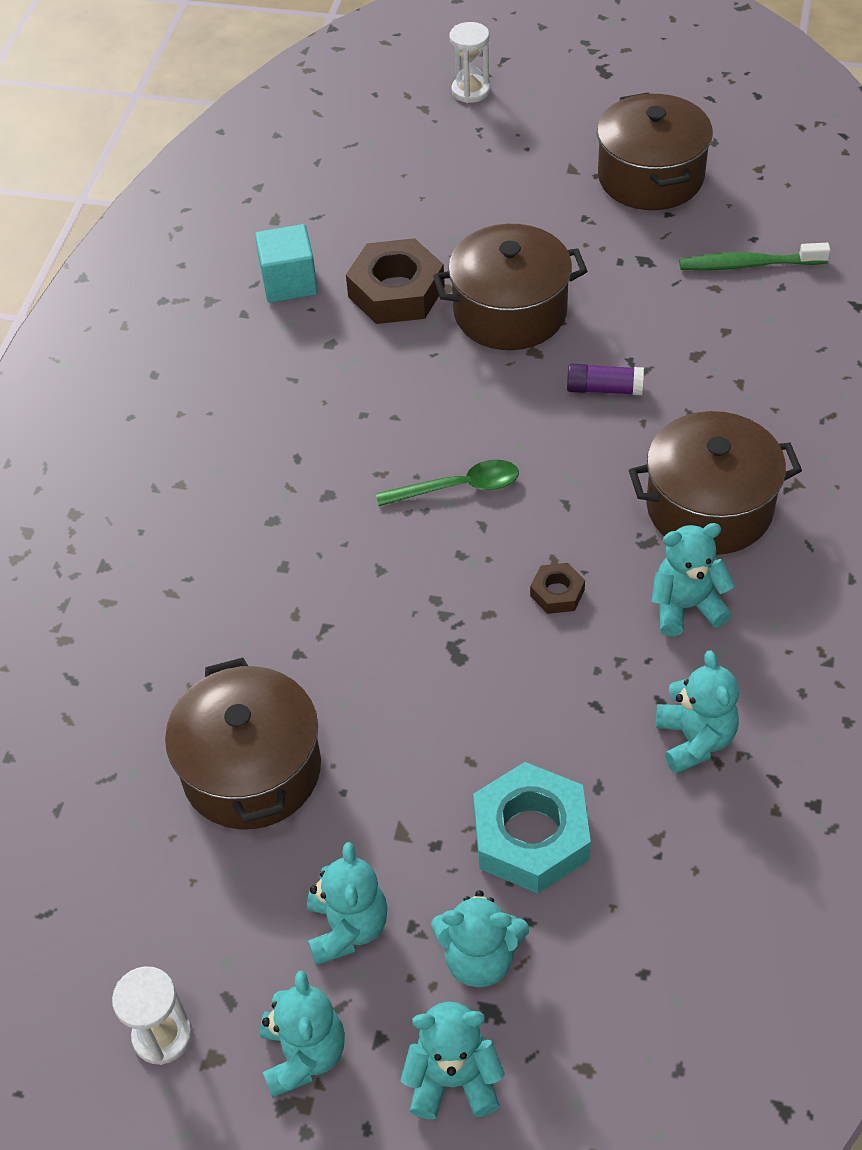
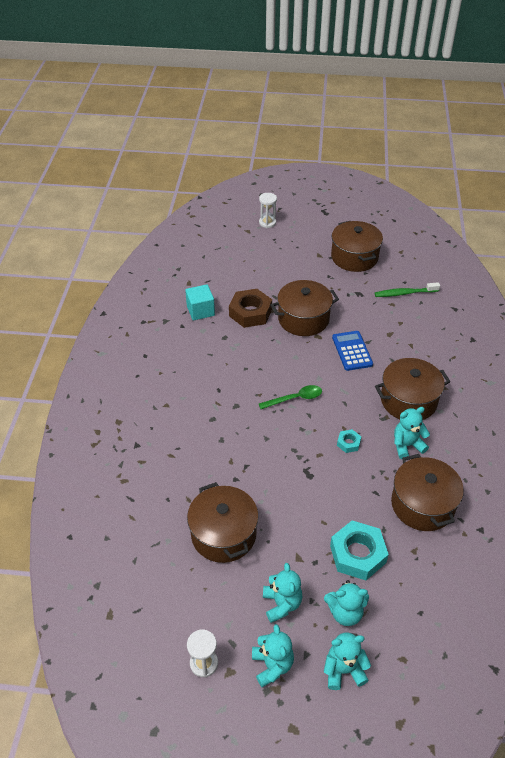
camera: 10 degrees left, 5 degrees down
brown nut [530,563,585,614] -> turquoise nut [337,429,361,453]
purple glue stick [567,364,644,395] -> blue calculator [332,331,373,371]
turquoise teddy bear [656,650,739,774] -> brown pot [391,454,464,531]

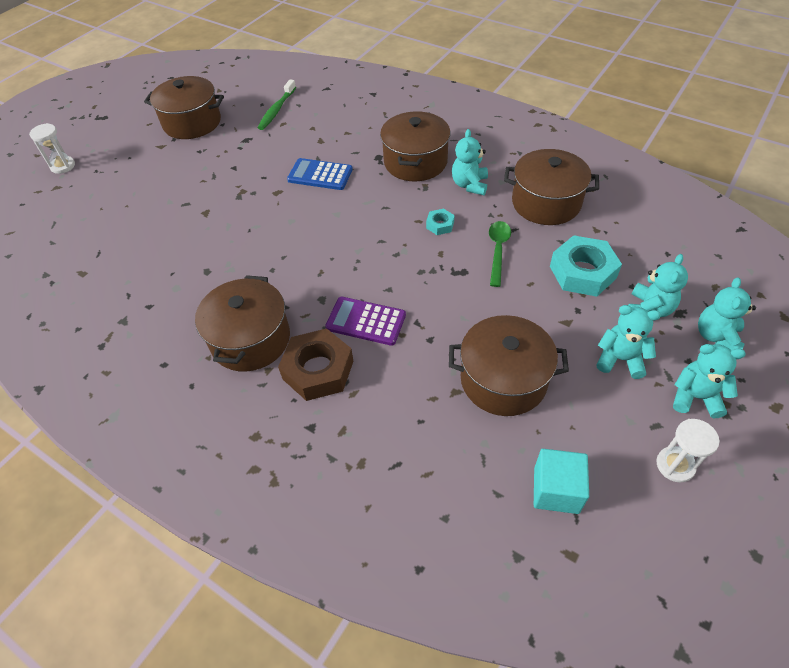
camera: 60 degrees left, 5 degrees up
turquoise cube [185,284,215,320] -> turquoise cube moved to [534,449,589,514]
brown nut [229,289,272,328] -> brown nut moved to [278,328,354,401]
green spoon [259,385,322,409] -> green spoon moved to [489,221,511,287]
brown pot [271,280,339,336] -> brown pot moved to [195,275,290,372]
none -> purple calculator [325,297,406,346]

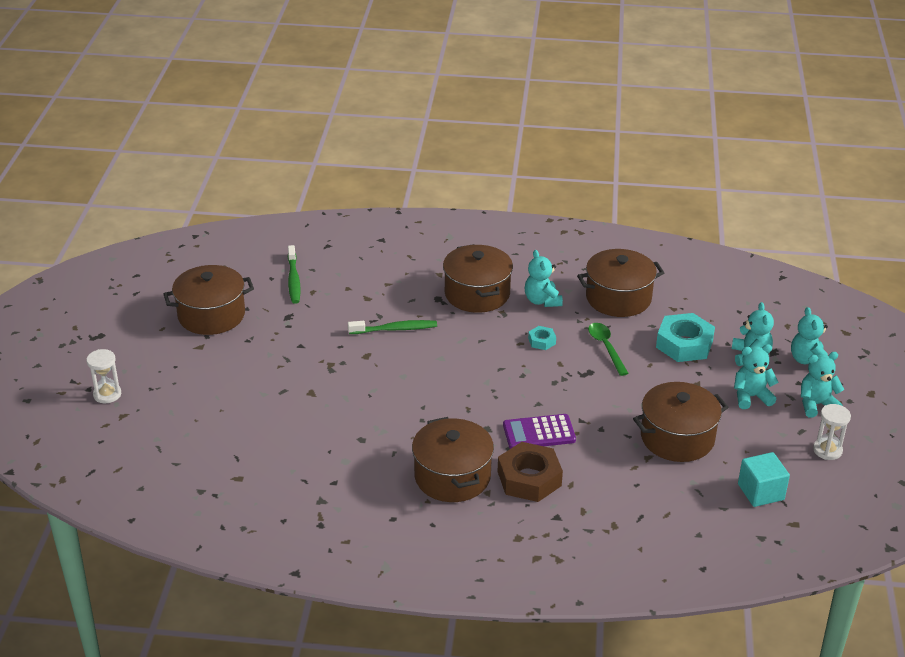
camera: 30 degrees left, 15 degrees down
blue calculator [287,158,353,190] -> green toothbrush [348,320,437,334]

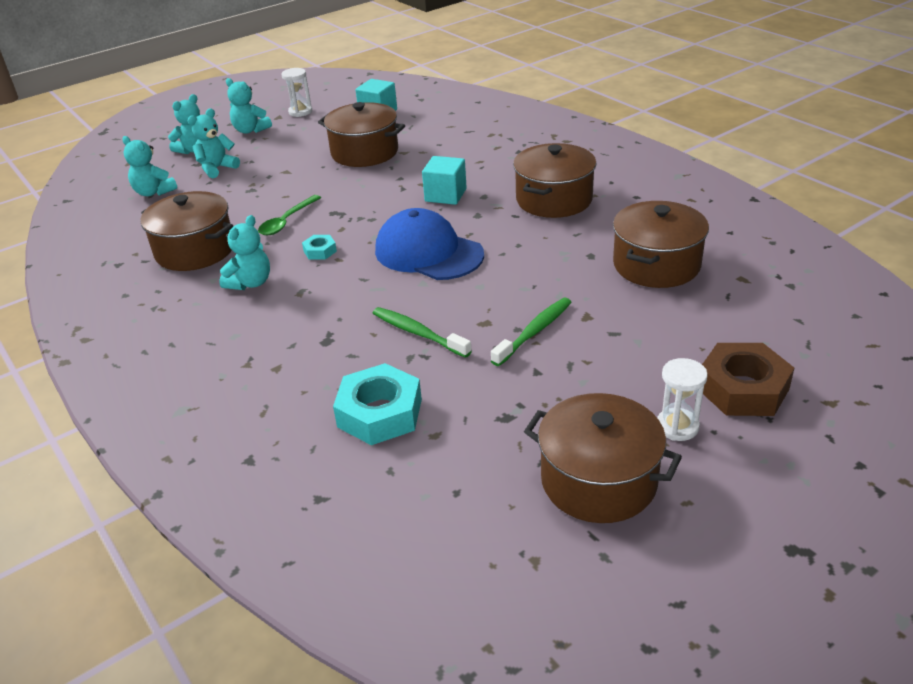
camera: 130 degrees left, 0 degrees up
white hourglass [86,349,121,403] -> white hourglass moved to [657,358,708,441]
green toothbrush [288,245,300,304] -> green toothbrush moved to [491,298,572,366]
brown pot [443,244,513,313] -> brown pot moved to [613,201,709,288]
brown nut [498,442,563,502] -> brown nut moved to [702,343,794,416]
purple calculator [503,414,576,449] -> turquoise cube [422,156,467,205]
turquoise nut [656,313,715,362] -> turquoise nut moved to [333,363,422,445]
turquoise teddy bear [734,344,779,409] -> turquoise teddy bear moved to [122,136,177,196]
none -> blue cap [375,208,484,280]

